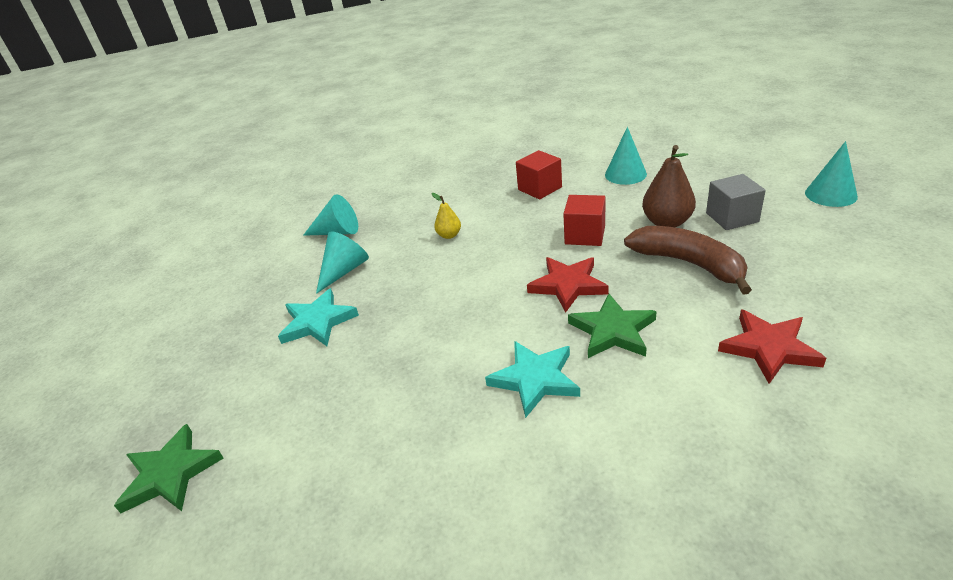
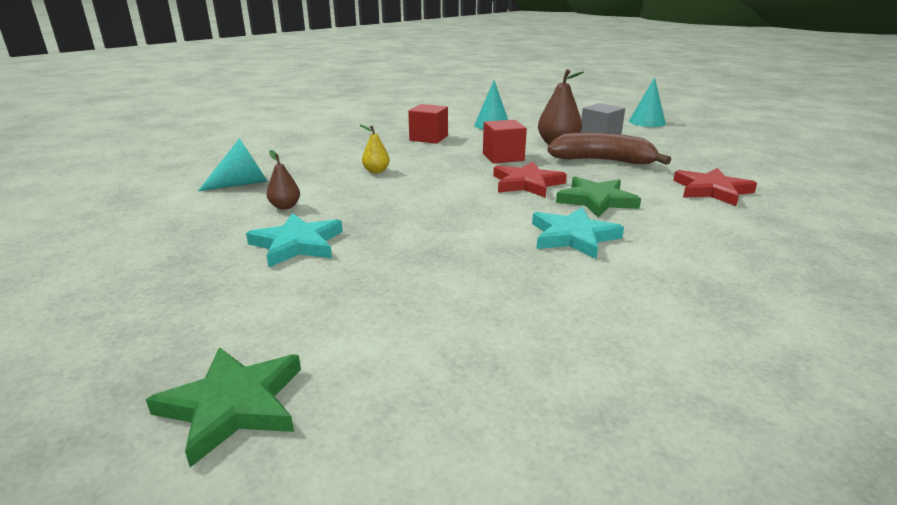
camera: 35 degrees left, 10 degrees down
turquoise cone [316,231,369,294] -> brown pear [267,150,300,210]

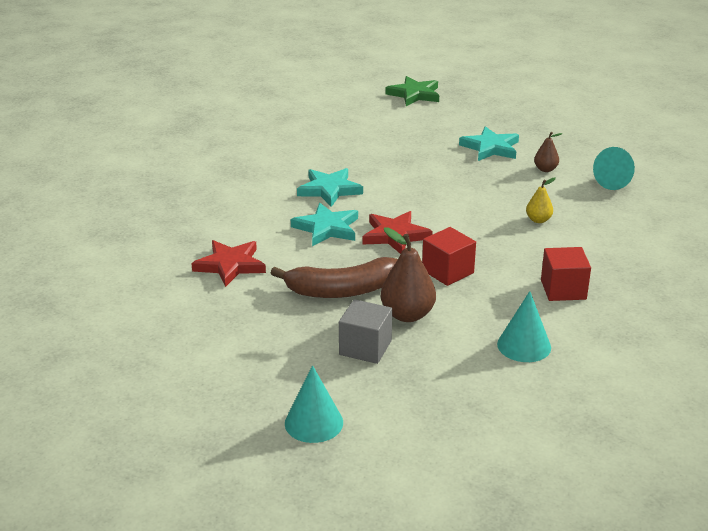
camera: 155 degrees right, 5 degrees up
green star [556,176,641,218] -> turquoise star [291,203,358,246]

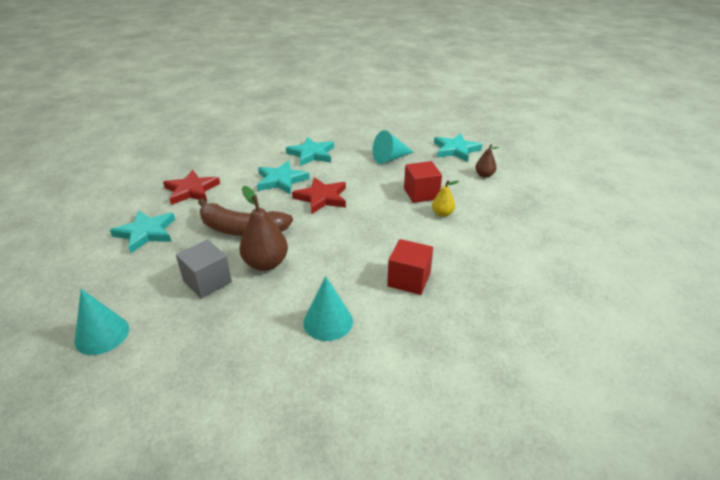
camera: 25 degrees right, 5 degrees up
green star [385,76,439,106] -> none
red cube [422,227,476,286] -> red cube moved to [404,161,442,203]
turquoise cone [593,147,635,190] -> turquoise cone moved to [372,130,413,164]
none -> turquoise star [110,210,175,253]

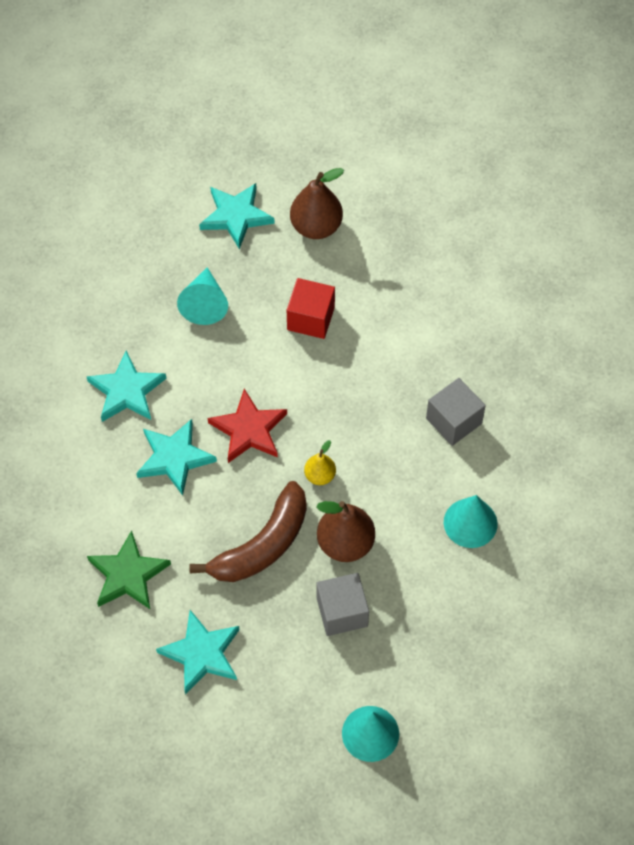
camera: 60 degrees left, 25 degrees up
red star [163,170,220,205] -> green star [87,530,171,609]
red cube [387,239,433,295] -> grey cube [426,378,486,446]
yellow pear [432,180,459,217] -> yellow pear moved to [304,440,336,485]
brown pear [475,144,499,178] -> brown pear [290,168,344,239], size x1.80

